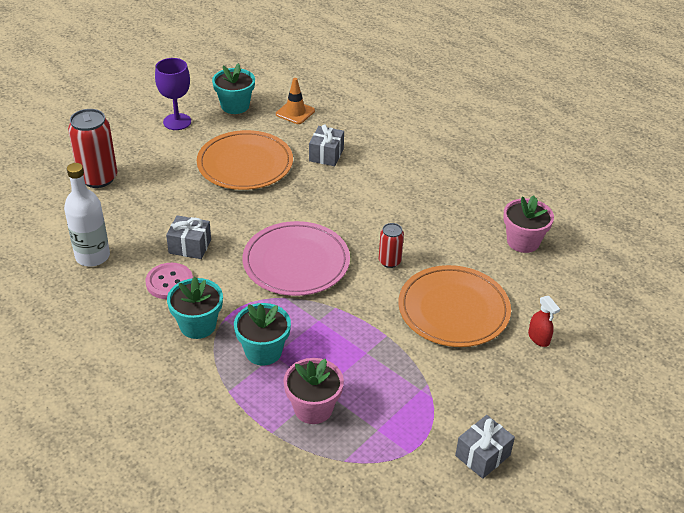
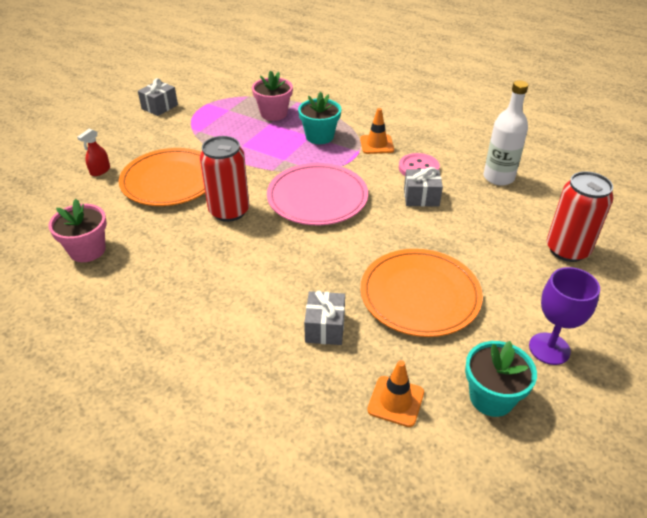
camera: 170 degrees right, 0 degrees up
turquoise flower pot [167,277,223,339] -> orange traffic cone [360,108,394,154]
red can [379,223,404,268] -> red can [200,136,249,222], size x1.84
red spray bottle [528,296,560,347] -> red spray bottle turned 105 degrees counterclockwise [77,128,110,176]

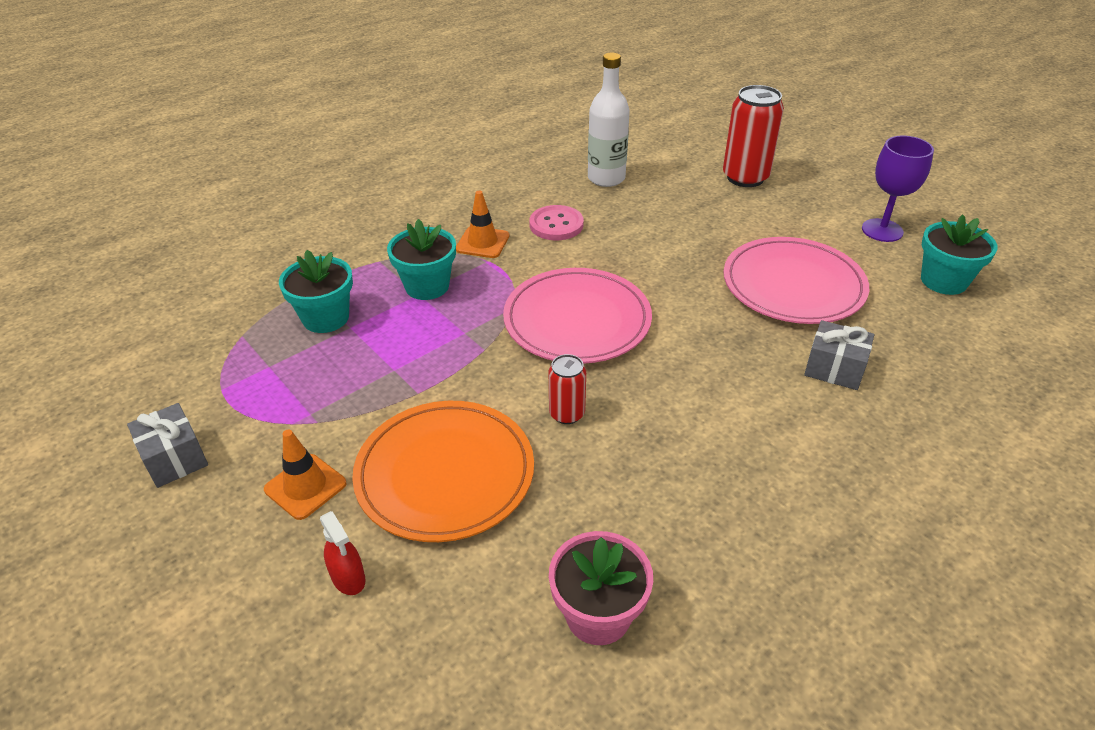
camera: 70 degrees left, 0 degrees up
red can [200,136,249,222] -> red can [549,354,586,424], size x0.54
pink flower pot [252,71,293,121] -> turquoise flower pot [279,250,353,333]
orange plate [361,249,483,337] -> pink plate [724,237,869,324]
orange traffic cone [367,360,424,427] -> orange traffic cone moved to [264,430,347,520]
grey gift [404,167,443,207] -> none

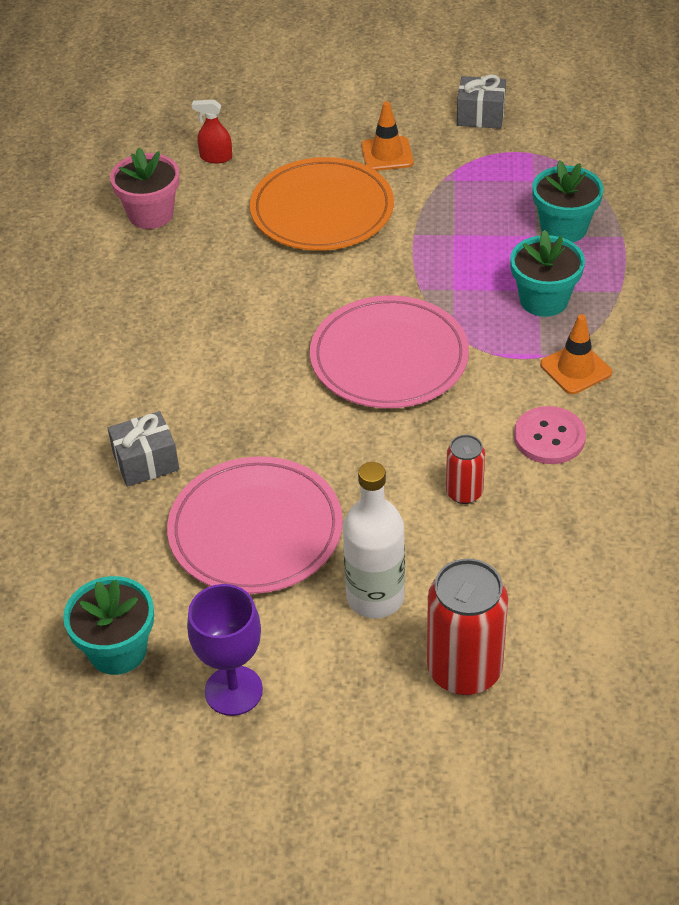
camera: 135 degrees right, 5 degrees up
red spray bottle [320,511,366,595] -> red spray bottle moved to [192,100,232,163]
red can [549,354,586,424] -> red can moved to [446,435,485,504]
white bottle [588,53,630,187] -> white bottle moved to [343,462,405,619]

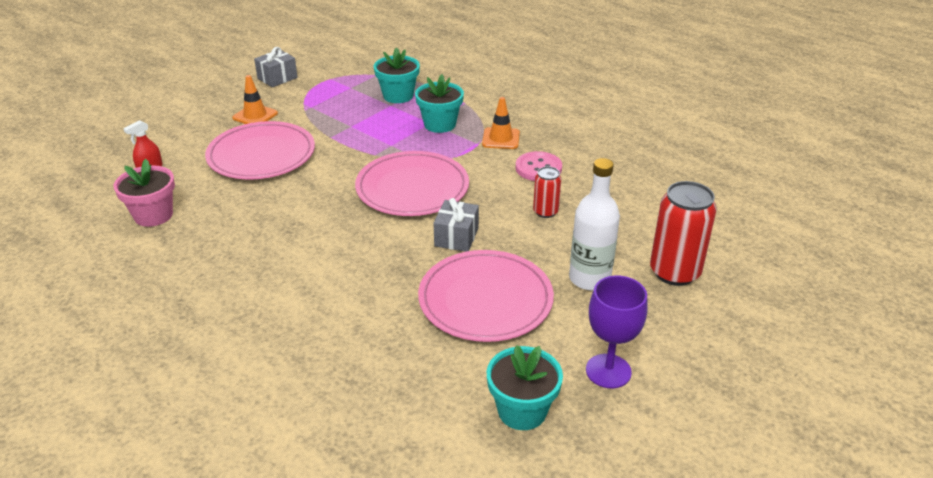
camera: 55 degrees left, 10 degrees down
grey gift [108,411,179,487] -> grey gift moved to [434,198,479,252]
orange plate [250,157,394,251] -> pink plate [205,121,315,179]

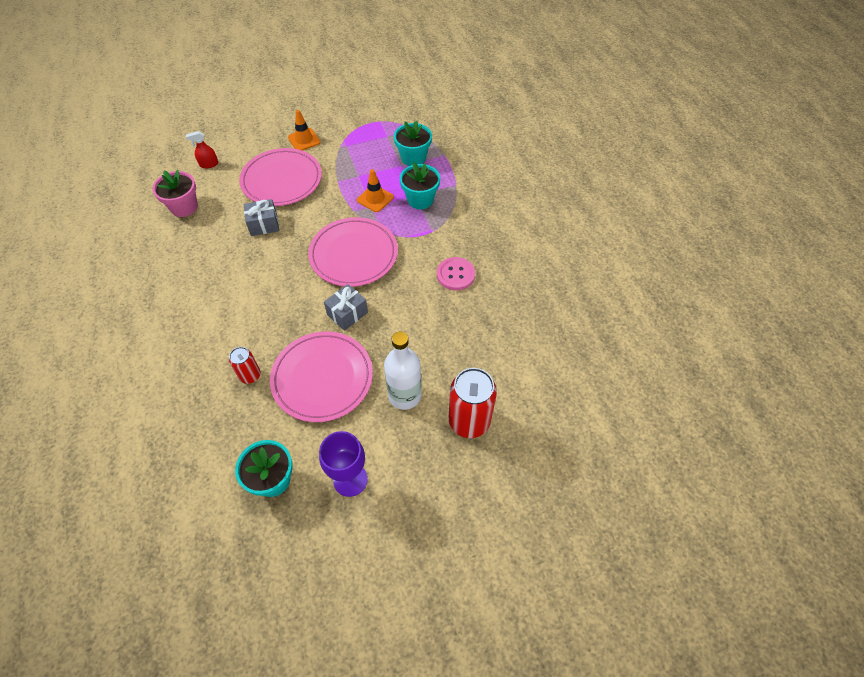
camera: 30 degrees right, 20 degrees up
grey gift [254,47,298,87] -> grey gift moved to [244,199,279,236]
orange traffic cone [482,97,520,149] -> orange traffic cone moved to [357,169,394,212]
red can [533,166,561,218] -> red can moved to [229,347,261,384]

